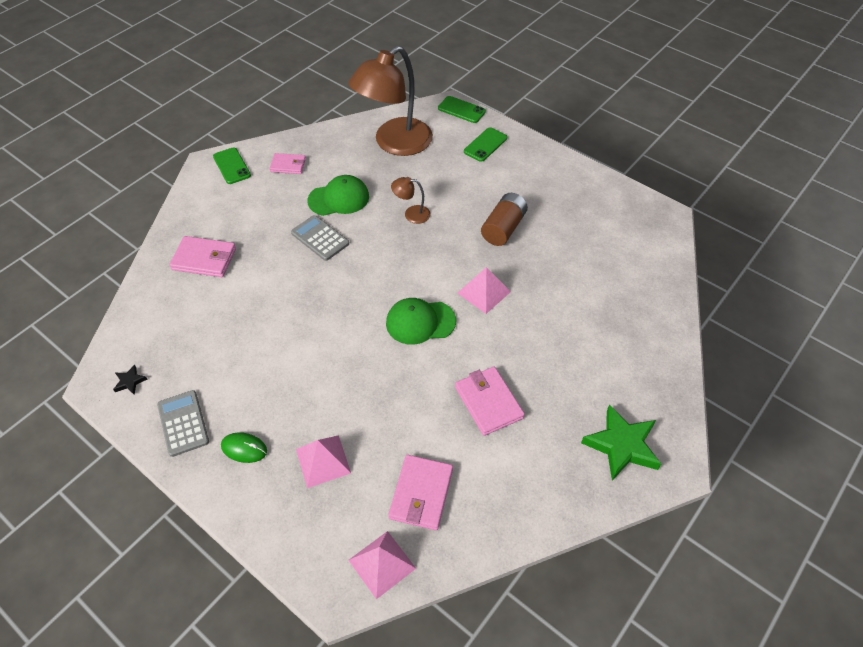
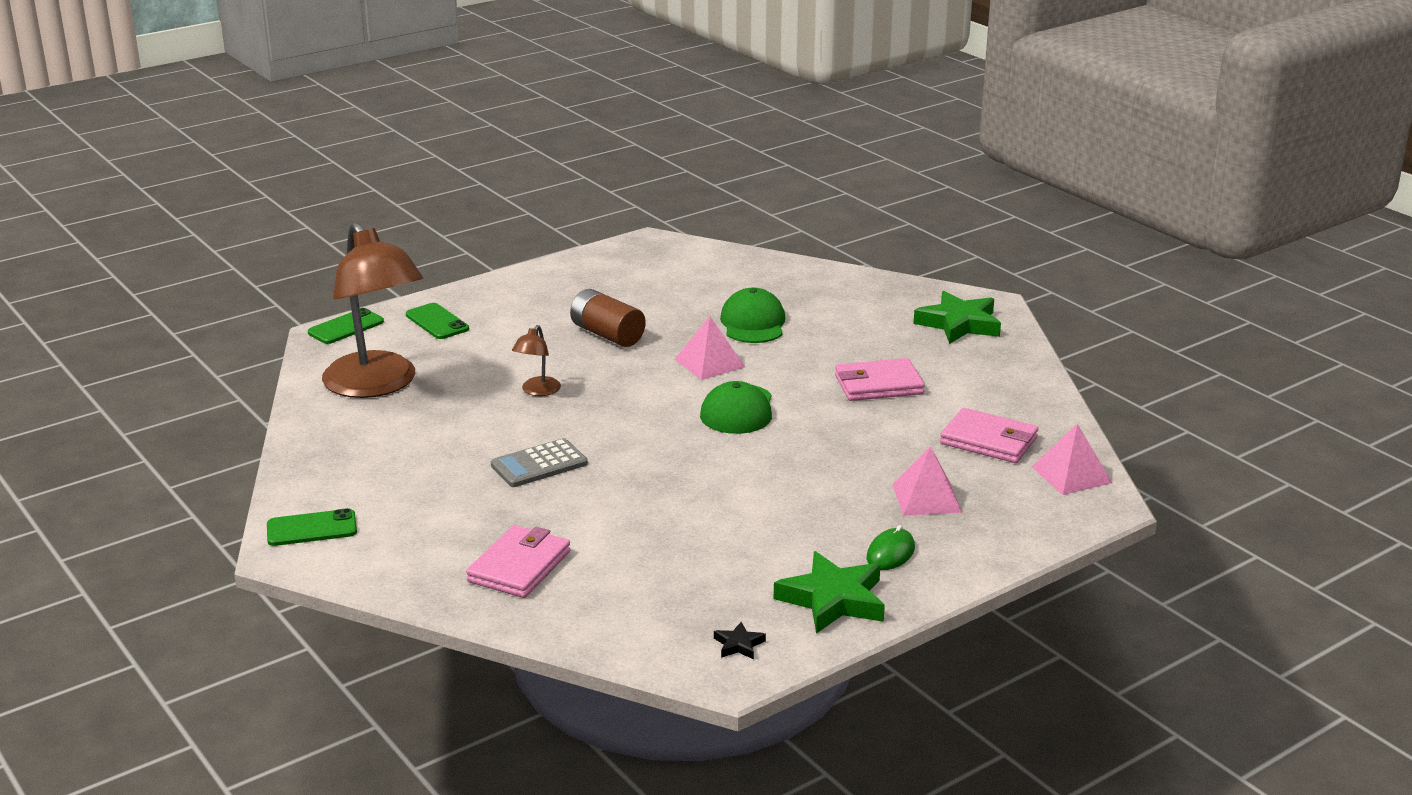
camera: 75 degrees left, 25 degrees down
grey calculator [157,390,209,457] -> green star [774,551,885,634]
pink wallet [270,153,306,174] -> none
green cap [307,175,369,216] -> green cap moved to [720,288,785,343]

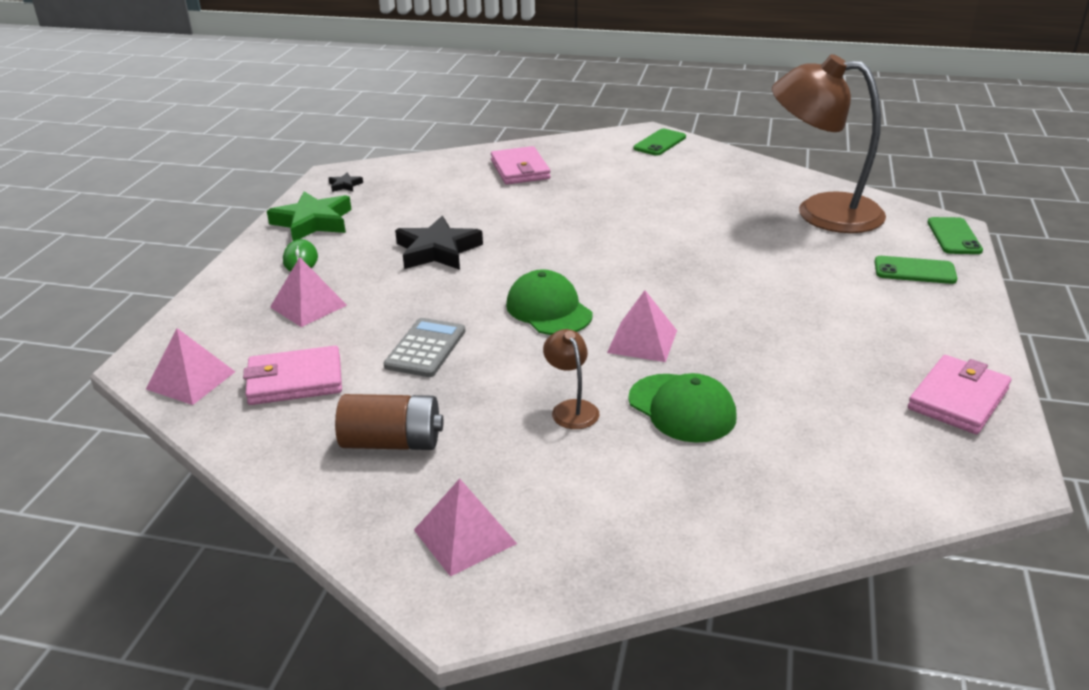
camera: 140 degrees right, 5 degrees up
grey calculator [491,438,588,487] -> grey calculator moved to [383,318,465,377]
brown lamp [512,325,561,396] -> brown lamp moved to [543,329,599,429]
brown battery [570,289,646,347] -> brown battery moved to [335,394,443,450]
pink wallet [835,358,925,401] -> pink wallet moved to [908,355,1011,434]
green star [914,291,1001,344] -> pink pyramid [414,478,517,577]
none -> black star [395,216,483,270]

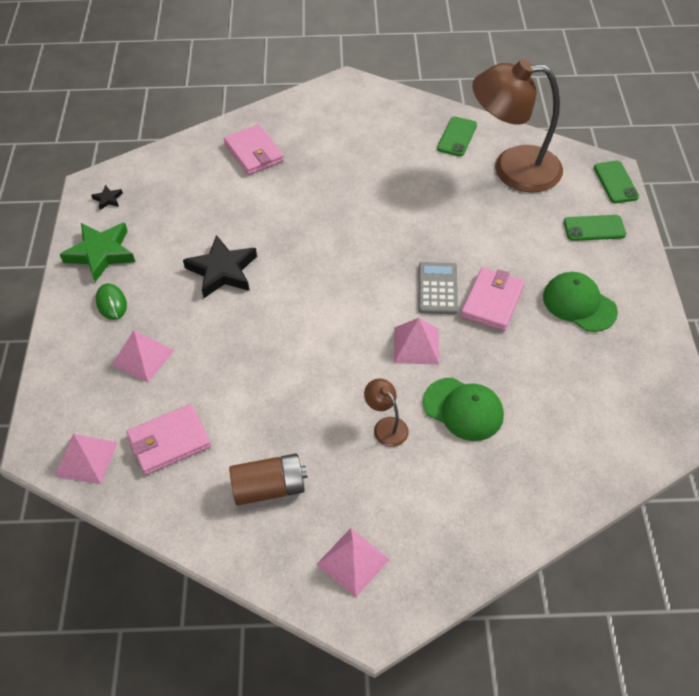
camera: 15 degrees left, 20 degrees up
grey calculator [383,318,465,377] -> grey calculator moved to [418,262,458,314]
green cap [506,269,593,335] -> green cap moved to [543,272,618,332]
green phone [633,129,686,155] -> green phone moved to [437,117,477,156]
pink wallet [908,355,1011,434] -> pink wallet moved to [461,268,525,331]

